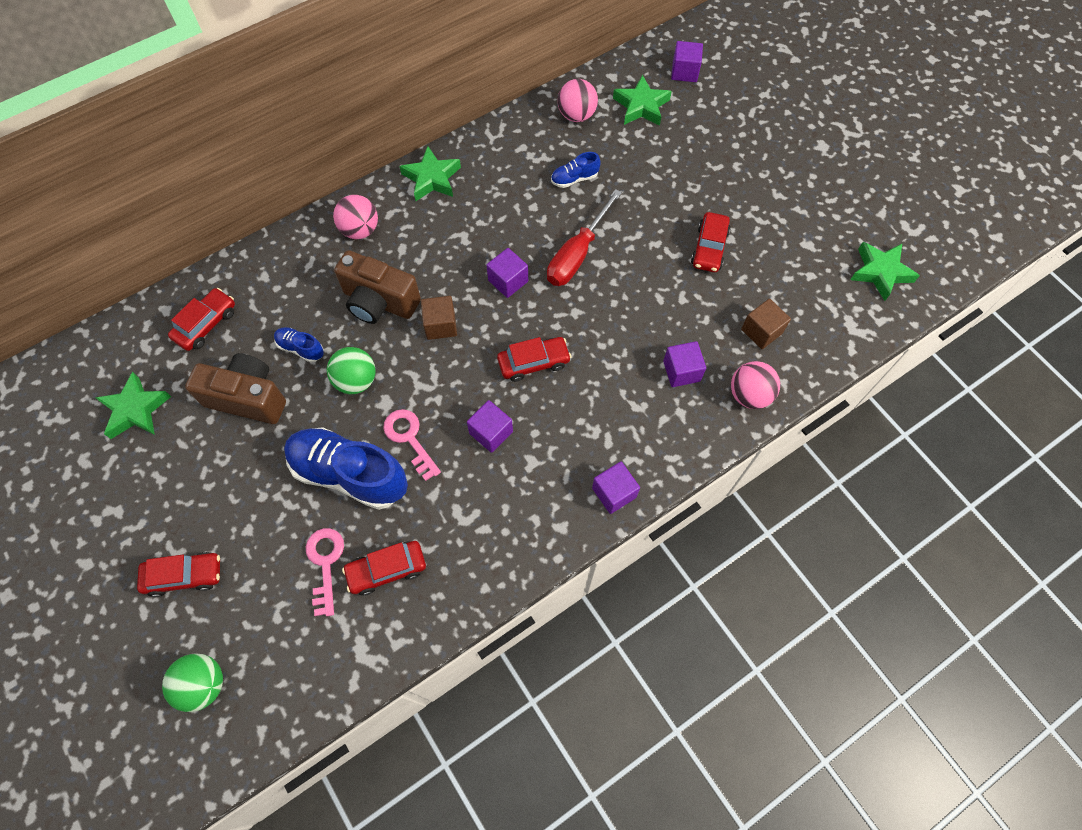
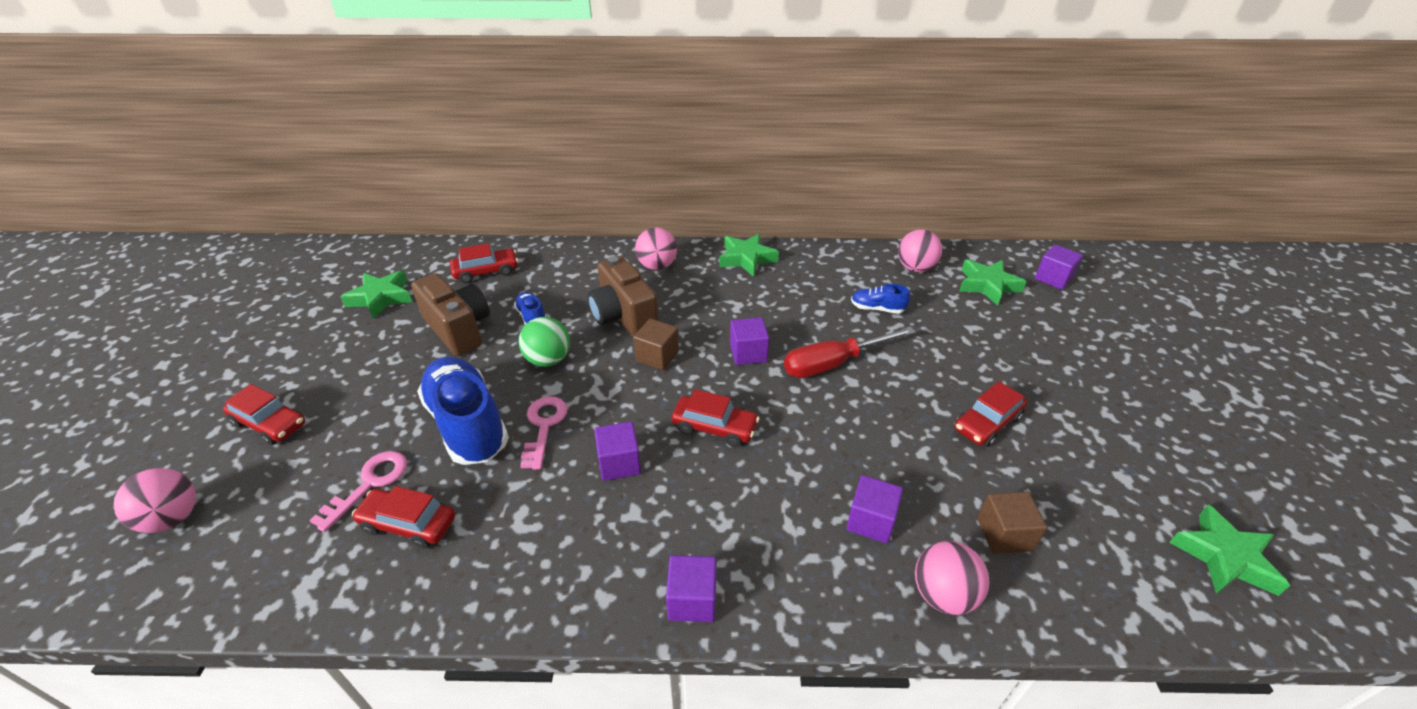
camera: 35 degrees right, 25 degrees down
green ball [162,653,223,712] -> pink ball [114,468,196,533]

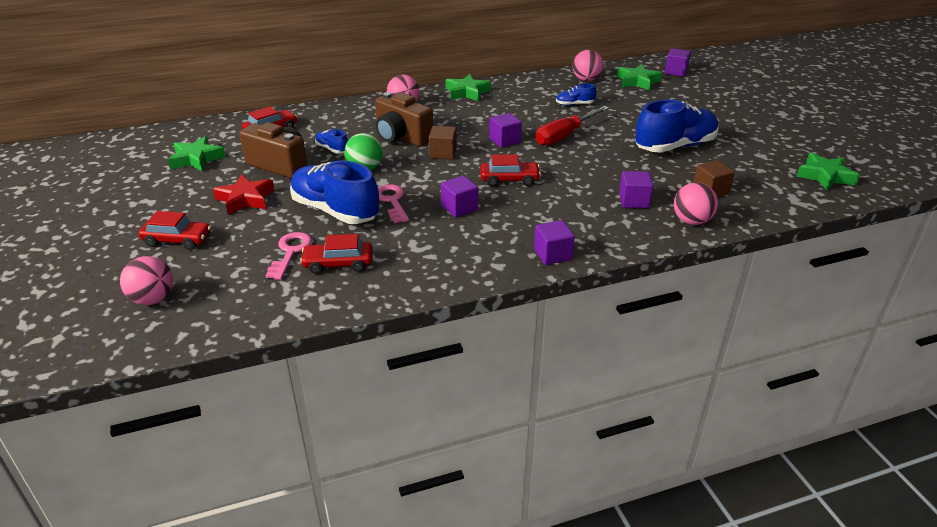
camera: 20 degrees left, 5 degrees down
red car [955,381,1027,447] -> blue shoe [635,99,719,153]
none -> red star [213,174,274,215]

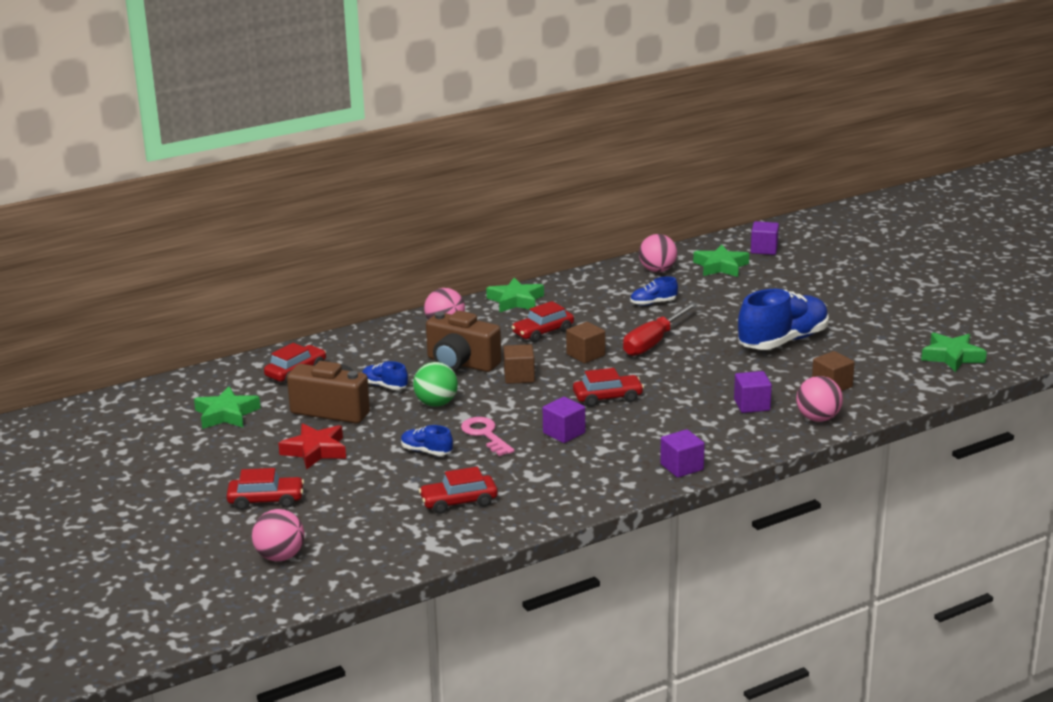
camera: 10 degrees left, 10 degrees down
pink key [265,232,312,280] -> none
blue shoe [290,160,379,224] -> blue shoe [401,425,453,456], size x0.46
purple cube [489,113,522,148] -> brown cube [566,322,605,363]
none -> red car [512,301,574,342]

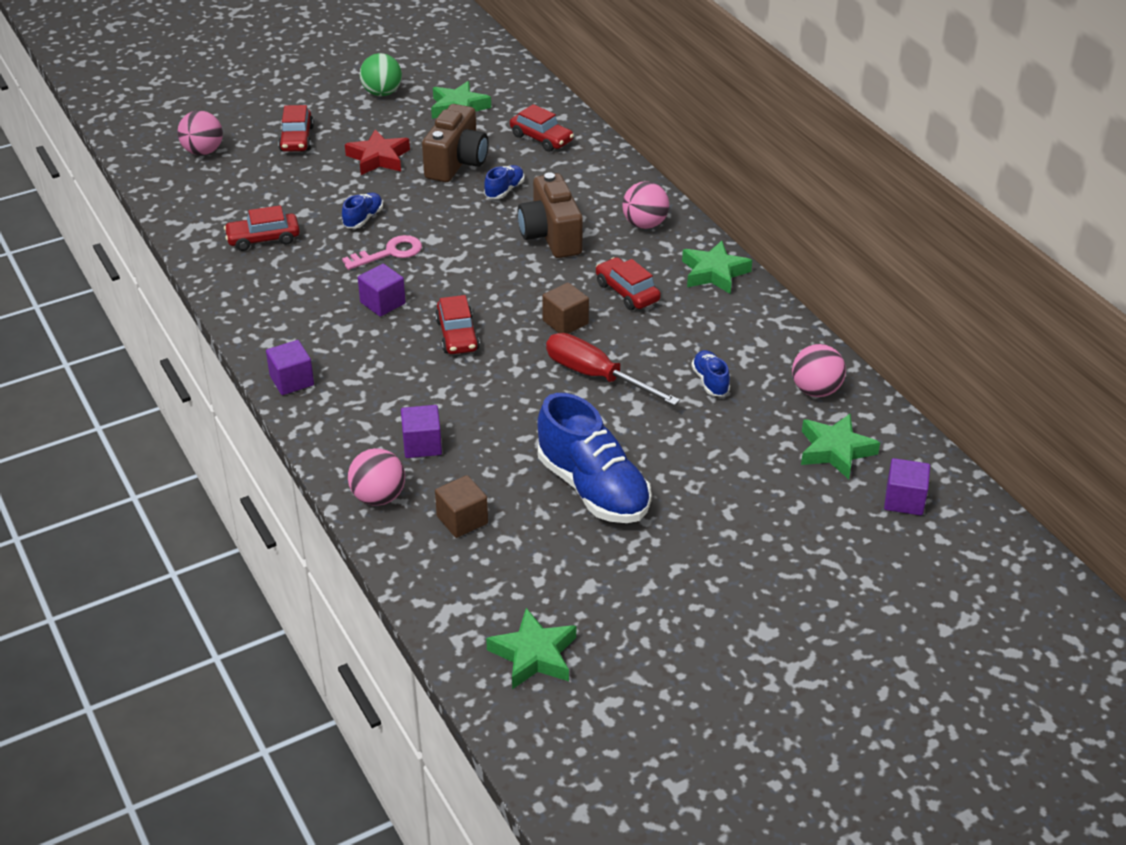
camera: 90 degrees right, 15 degrees up
green ball [413,362,458,406] -> green ball moved to [360,53,402,96]
red car [419,467,498,514] -> red car turned 90 degrees counterclockwise [224,205,300,251]
brown camera [426,311,501,372] -> brown camera turned 45 degrees counterclockwise [517,172,583,258]
brown cube [503,344,535,384] -> none

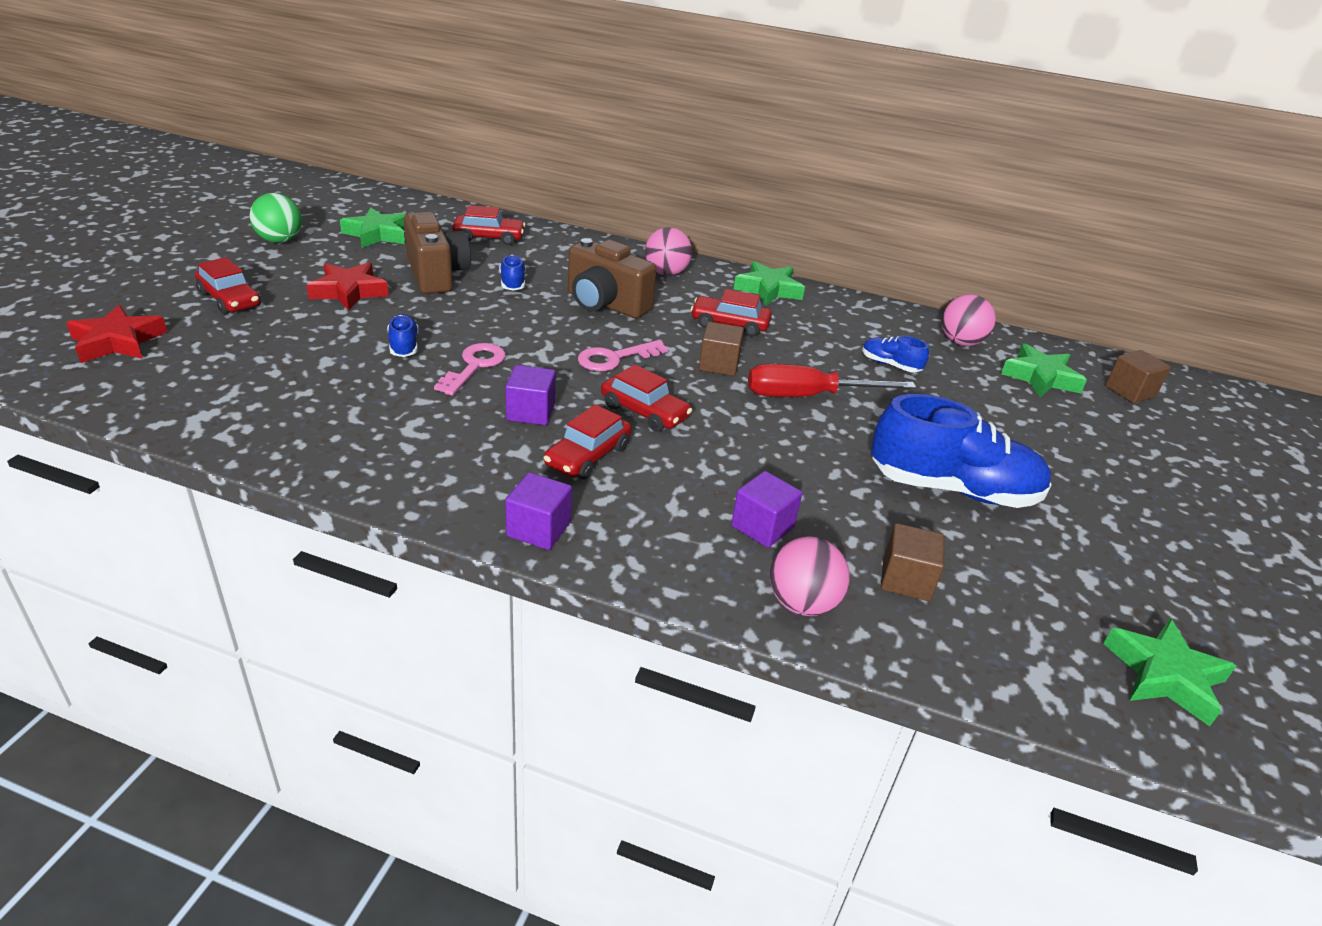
camera: 45 degrees left, 5 degrees down
pink ball [177,110,223,155] -> red star [66,305,167,363]
red car [224,205,300,251] -> red car moved to [544,404,631,480]
purple cube [884,458,930,516] -> brown cube [1105,350,1171,403]
none -> pink key [578,340,668,371]

